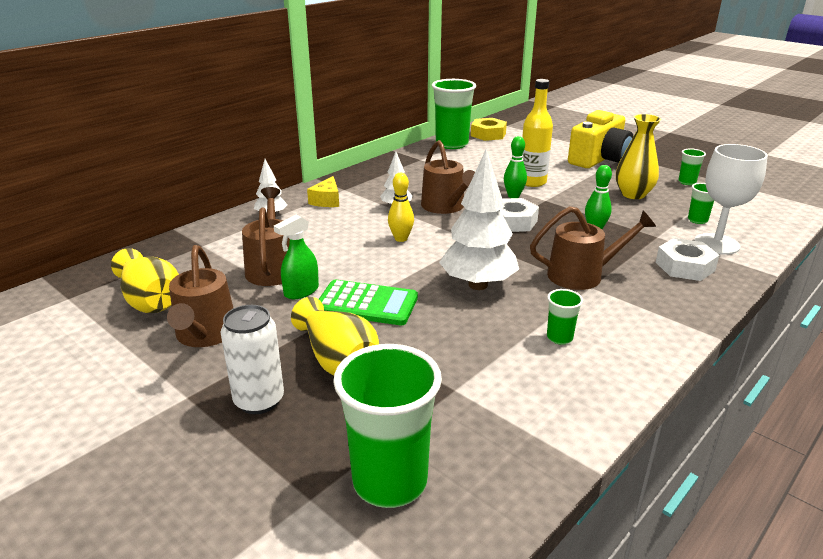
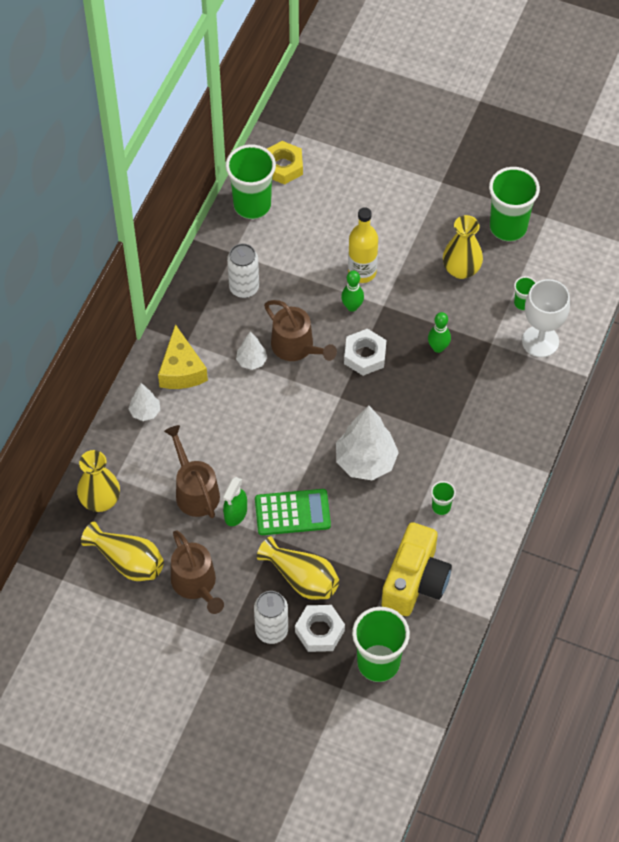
camera: 20 degrees left, 30 degrees up
yellow cheese [307,176,339,207] -> yellow cheese [158,324,208,389], size x1.53
yellow bowling pin [388,173,414,242] -> none
brown watering can [530,206,656,290] -> none
yellow camera [568,110,634,168] -> yellow camera moved to [382,522,452,616]
white nut [656,238,719,281] -> white nut moved to [295,605,345,652]
green cup [678,148,706,185] -> green cup [489,167,540,242], size x2.17
none -> yellow vase [77,450,120,512]
none -> white can [227,244,259,298]

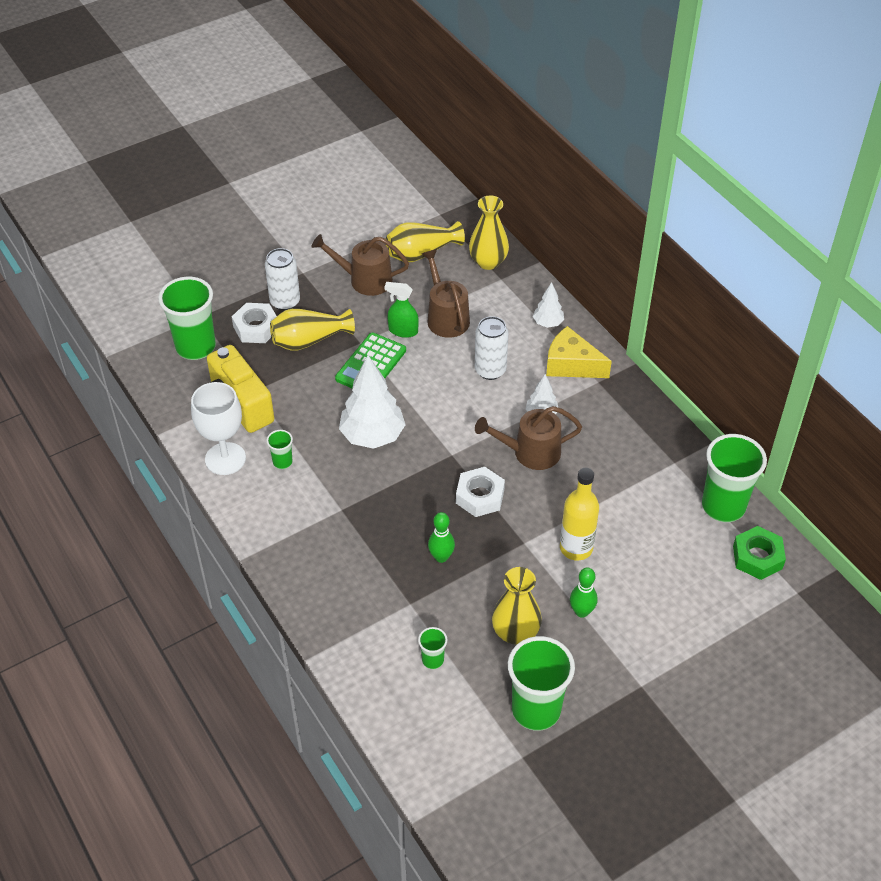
camera: 125 degrees right, 10 degrees down
brown watering can [164,425,220,518] -> brown watering can turned 120 degrees counterclockwise [422,249,470,338]
green spray bottle [223,477,247,526] -> green spray bottle turned 45 degrees counterclockwise [385,282,419,338]
white can [227,244,259,298] -> white can moved to [475,316,508,380]
yellow nut [267,141,303,185] -> green nut [733,526,786,580]
green bowling pin [341,271,364,312] -> green bowling pin moved to [570,567,597,618]
white goblet [522,279,570,357] -> white goblet moved to [191,382,246,475]

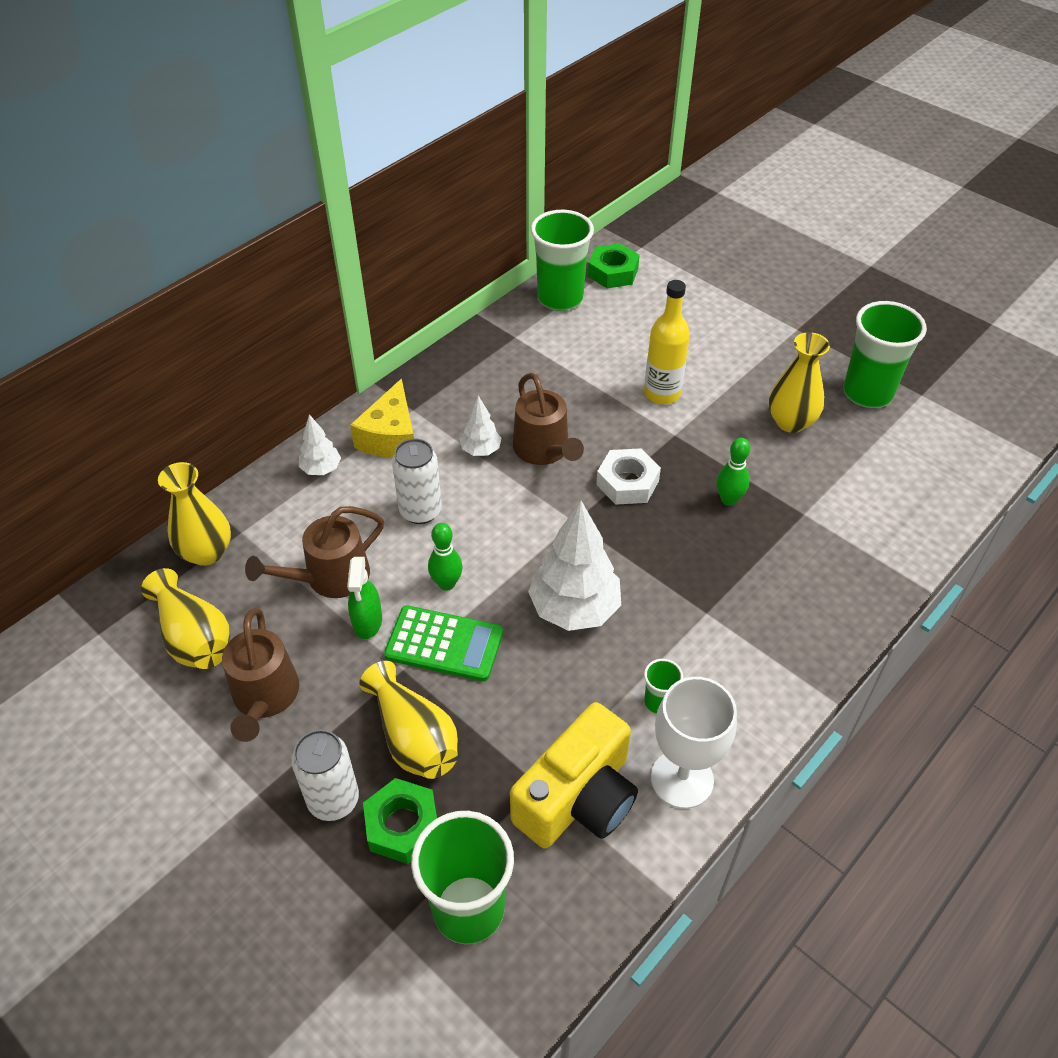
camera: 105 degrees left, 0 degrees up
white nut [232,303,277,343] -> green nut [363,778,437,864]
green cup [418,627,447,669] -> none
green bowling pin [570,567,597,618] -> green bowling pin moved to [428,523,463,591]

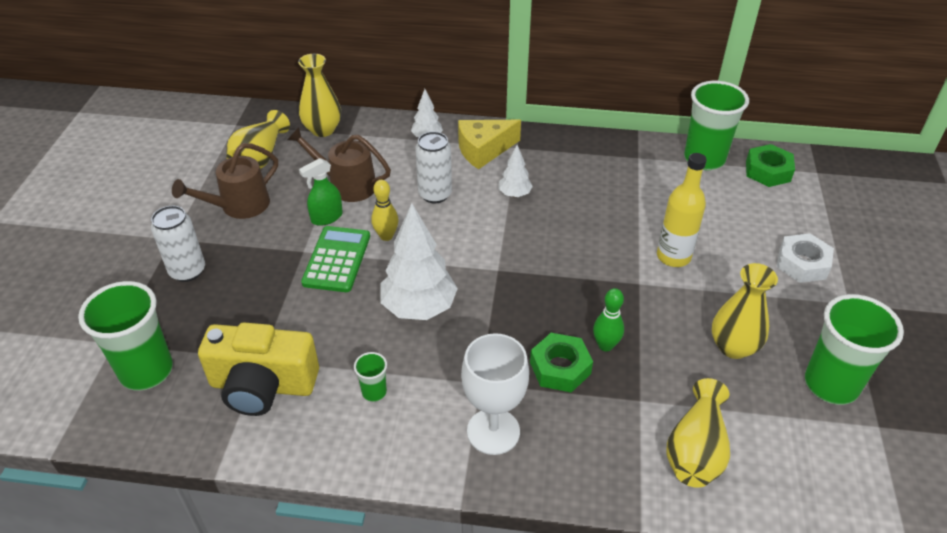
camera: 55 degrees right, 5 degrees down
yellow vase [359,661,458,779] -> yellow vase moved to [666,378,730,488]
green nut [363,778,437,864] -> green nut moved to [530,333,593,393]
green calculator [384,605,503,681] -> green calculator turned 150 degrees counterclockwise [301,226,370,292]
green bowling pin [428,523,463,591] -> yellow bowling pin [371,180,399,241]
brown watering can [513,373,584,465] -> none
white nut [596,448,661,505] -> white nut moved to [777,233,834,283]
white goblet [651,677,737,809] -> white goblet moved to [461,333,529,455]

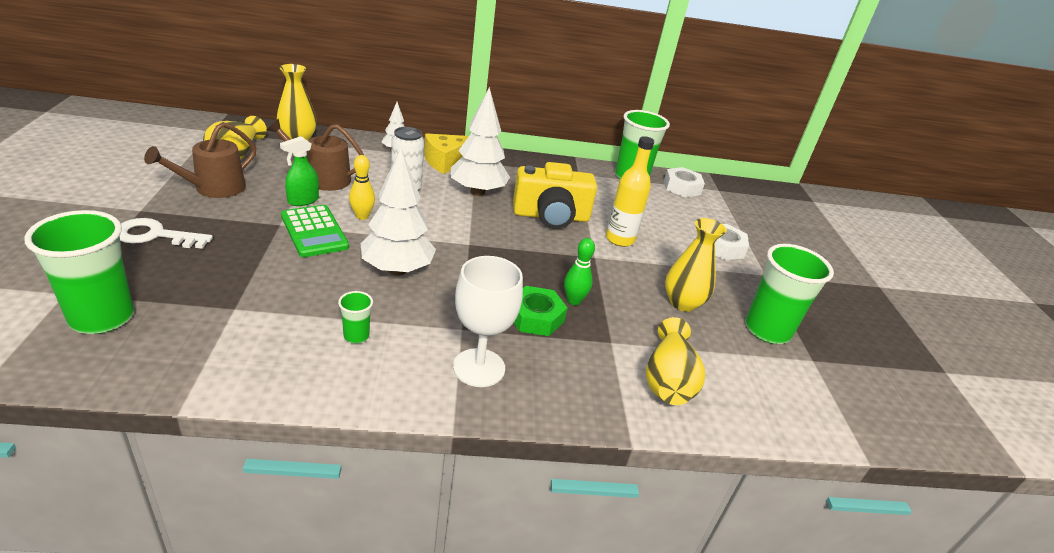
camera: 15 degrees left, 10 degrees down
white can [151,206,205,282] -> white key [120,218,213,249]
yellow camera [198,323,319,416] -> yellow camera moved to [513,162,597,229]
green calculator [301,226,370,292] -> green calculator turned 150 degrees clockwise [281,205,349,257]
white tree [498,145,533,197] -> white tree [451,87,510,196], size x1.95
green nut [746,144,795,187] -> white nut [664,167,705,197]

